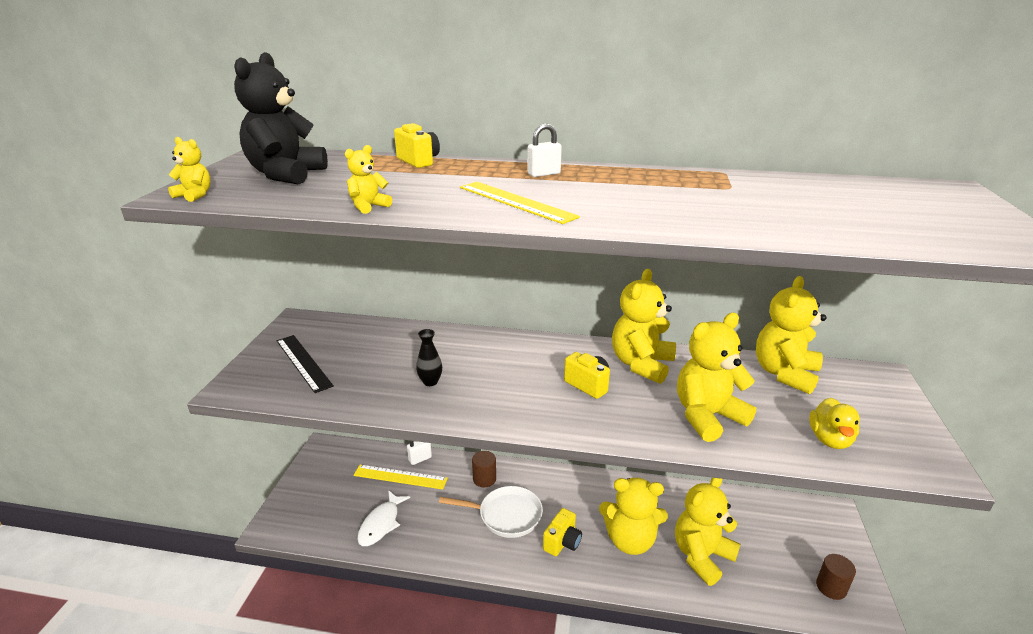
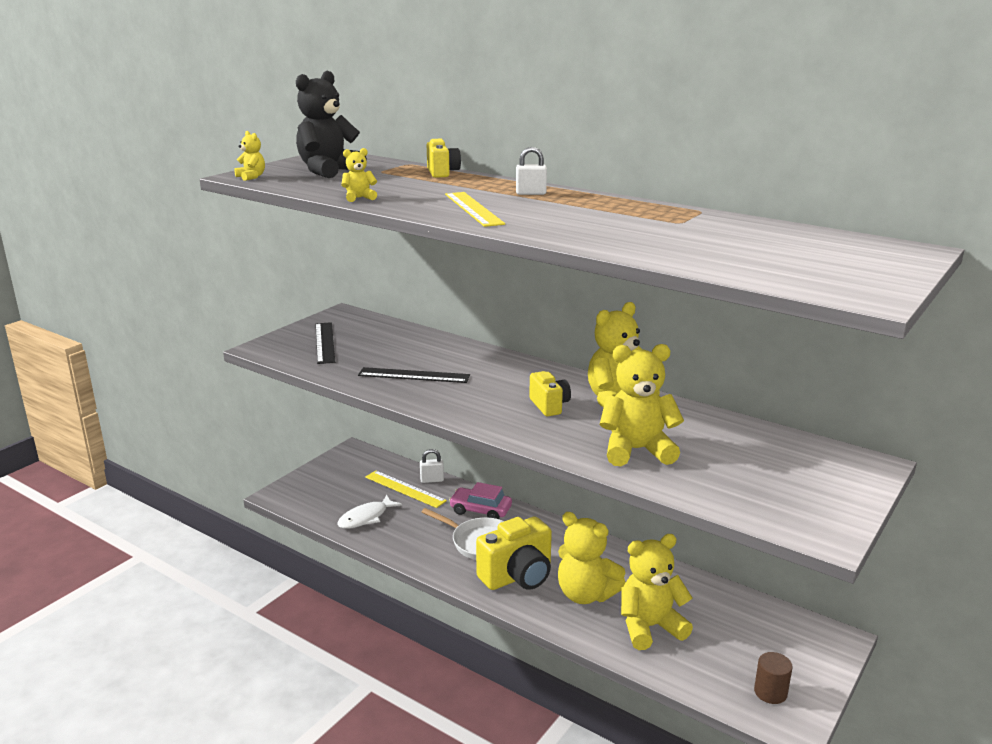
camera: 25 degrees right, 5 degrees down
black vase [416,329,442,386] -> black ruler [358,367,470,383]
brown cylinder [472,451,496,487] -> pink car [449,482,512,519]
yellow camera [543,508,582,556] -> yellow camera [476,517,552,590], size x1.78
yellow teddy bear [756,276,827,394] -> none
yellow duck [809,398,860,449] -> none

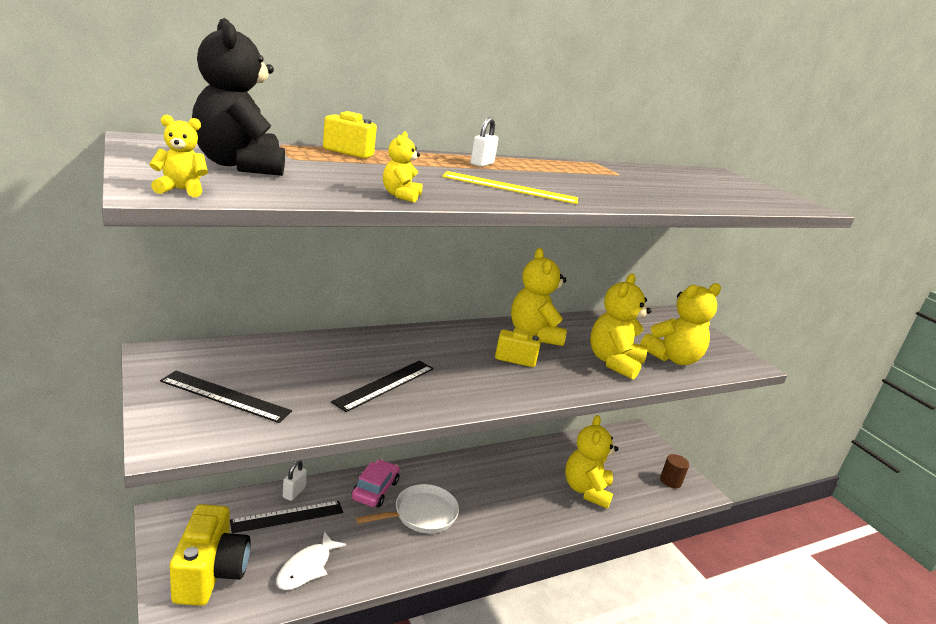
camera: 65 degrees left, 0 degrees up
white fish [337,494,402,529] -> white fish turned 45 degrees clockwise [276,531,346,590]
yellow ruler [365,470,447,508] -> black ruler [230,501,343,533]
pink car [449,482,512,519] -> pink car turned 150 degrees clockwise [351,459,400,508]
yellow camera [476,517,552,590] -> yellow camera moved to [170,504,251,606]
yellow teddy bear [558,512,625,604] -> yellow teddy bear moved to [640,283,721,365]

